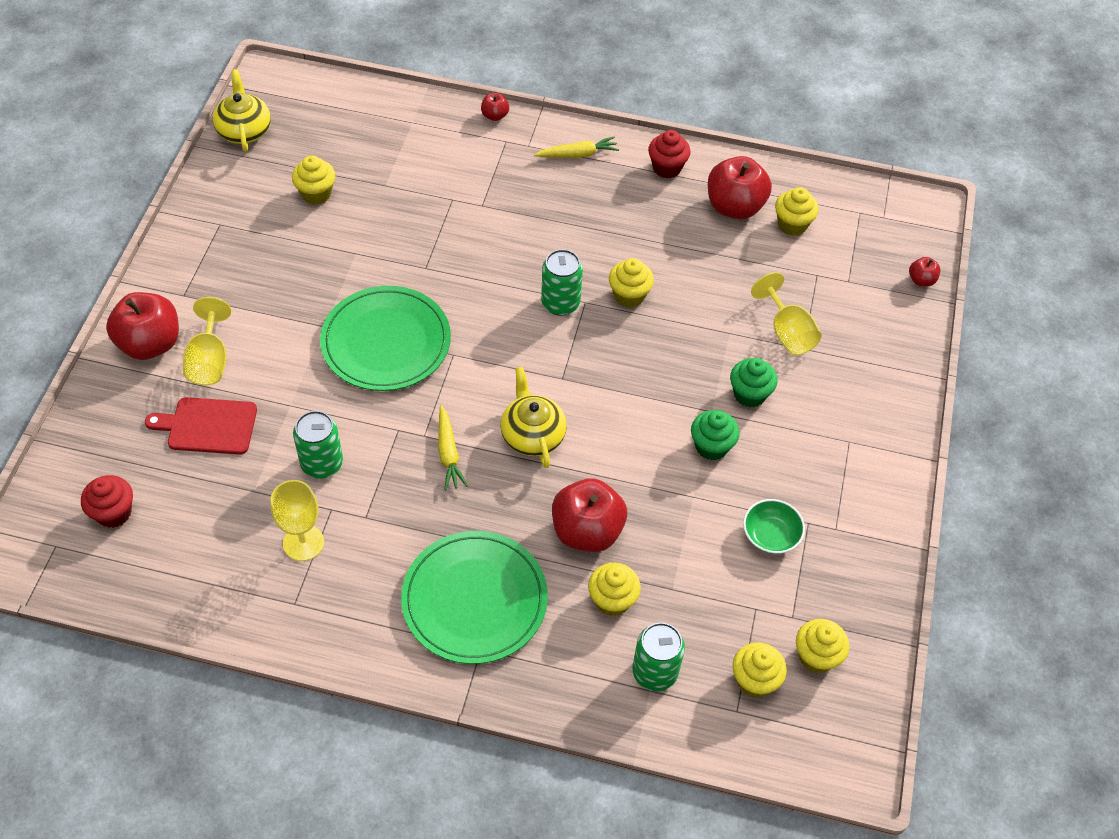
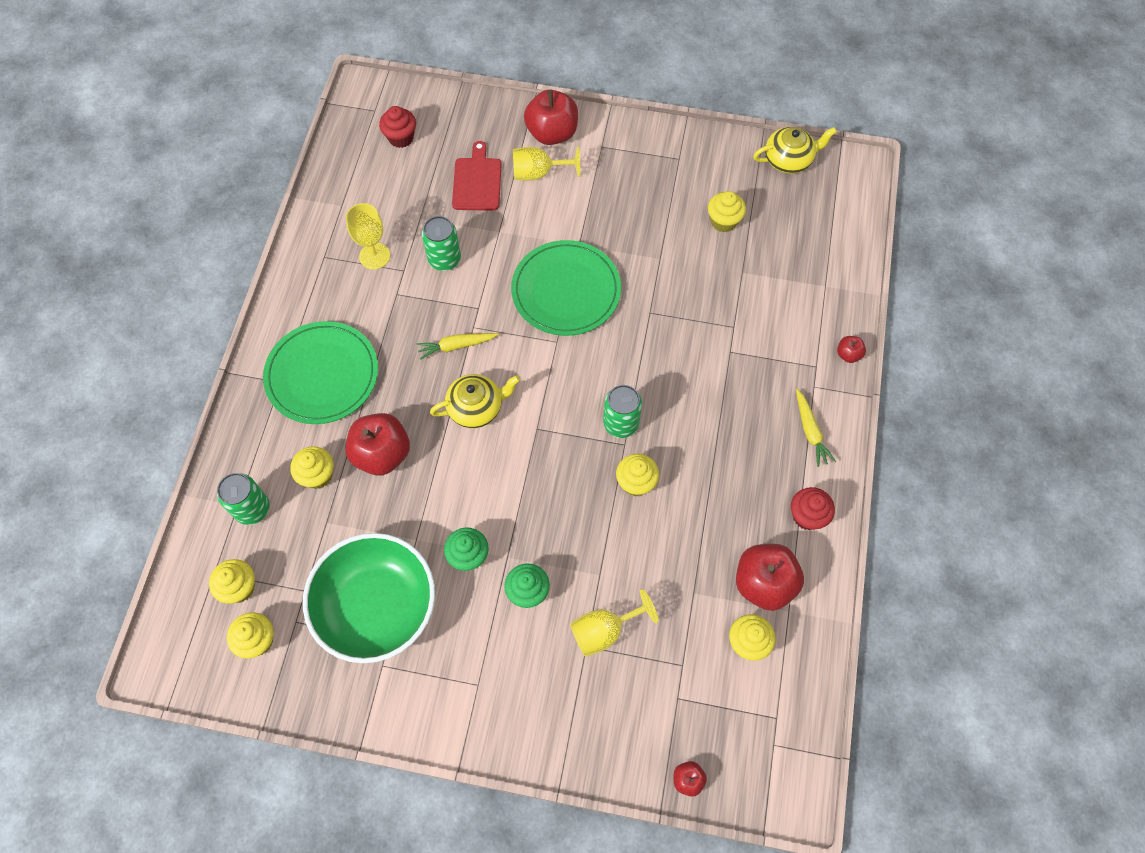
camera: 90 degrees right, 10 degrees up
green bowl [743,499,805,554] -> green bowl [303,533,435,663], size x2.33

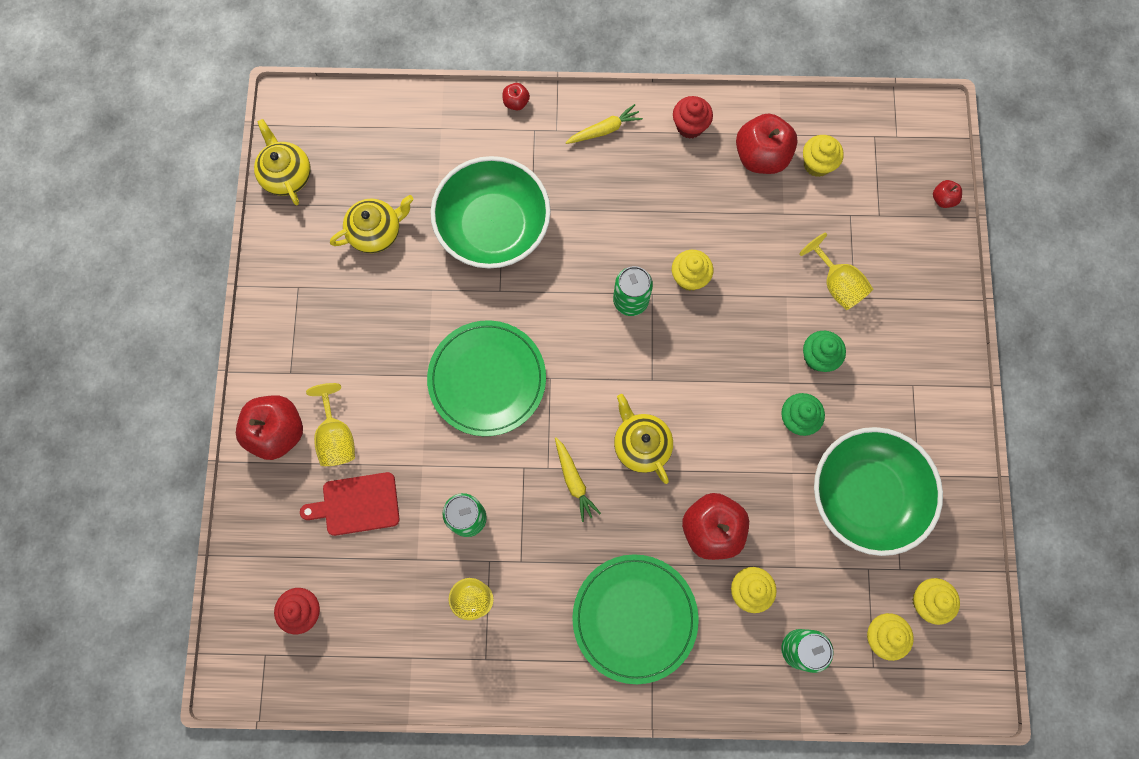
camera: 100 degrees left, 10 degrees up
yellow cupcake [708,191,746,232] -> yellow teapot [330,195,414,253]
none -> green bowl [430,156,551,269]

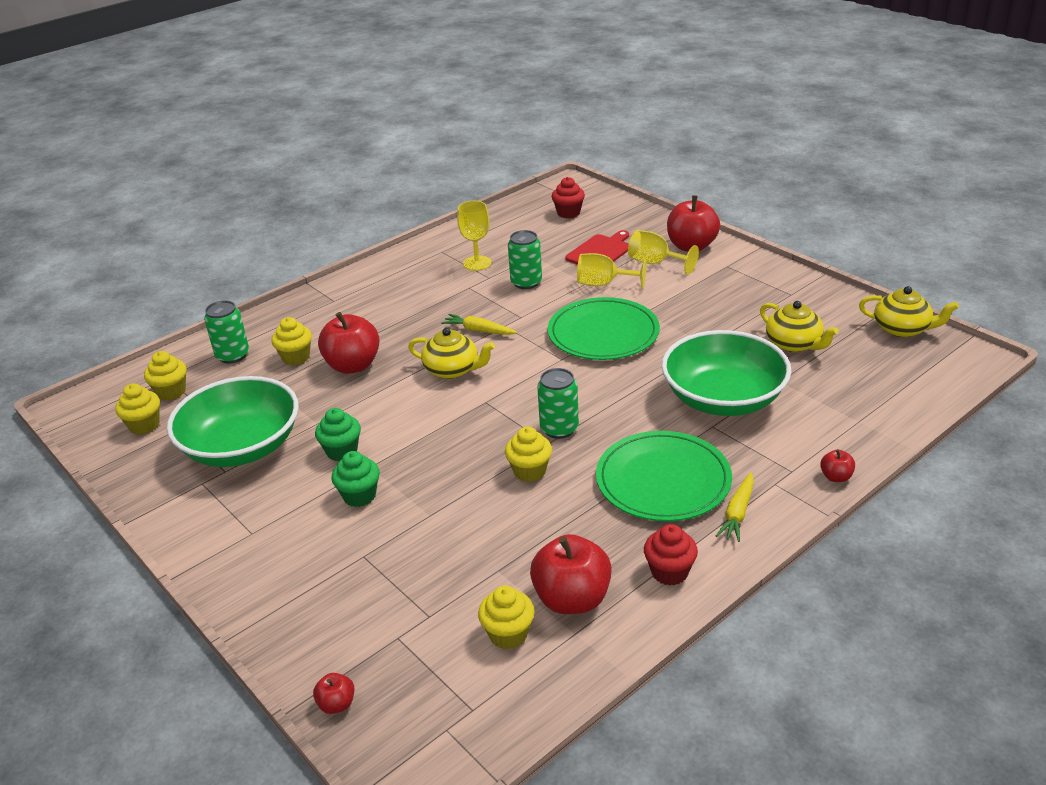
camera: 140 degrees right, 40 degrees down
yellow teapot [330,195,414,253] -> yellow teapot turned 60 degrees counterclockwise [760,301,839,352]
green plate [572,554,699,684] -> green plate moved to [596,431,732,521]
yellow goblet [799,233,873,310] -> yellow goblet moved to [577,253,647,289]

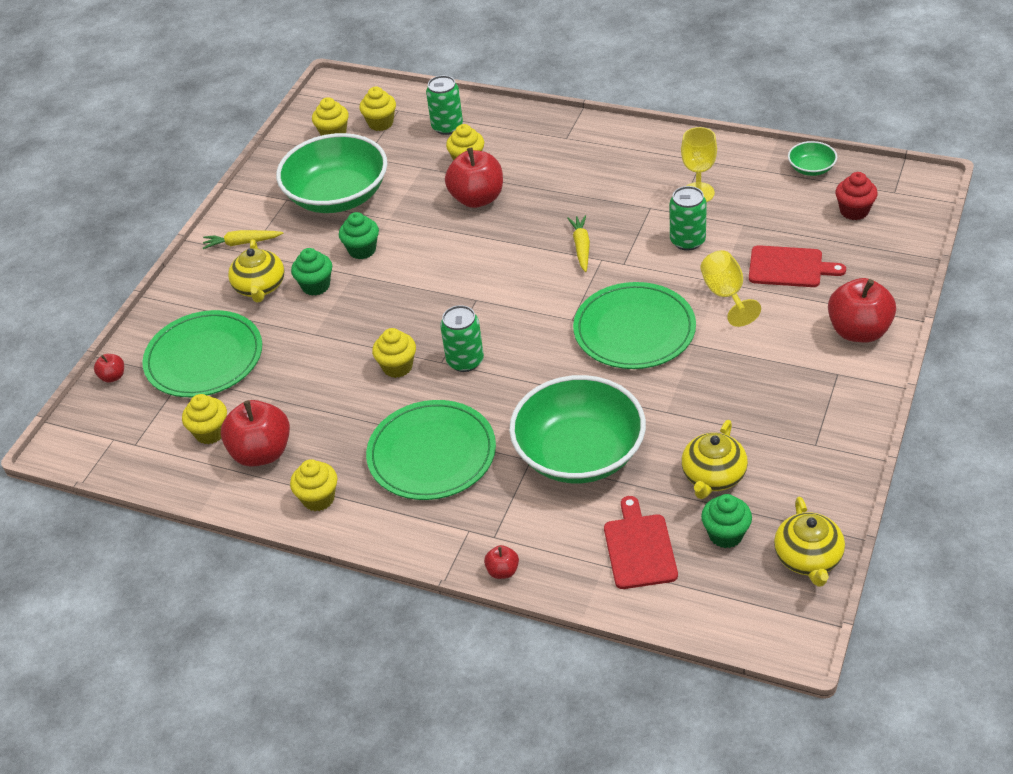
camera: 65 degrees right, 10 degrees up
yellow teapot [408,328,495,379] -> yellow teapot moved to [228,239,285,302]
yellow goblet [628,230,699,274] -> none
red cupcake [644,524,698,586] -> yellow cupcake [290,459,337,511]
yellow carrot [716,472,754,542] -> yellow carrot moved to [203,230,283,249]
none -> green plate [142,310,262,397]
none -> red cutting board [604,496,678,589]
none -> green cupcake [701,494,752,548]
none -> green bowl [788,141,837,176]

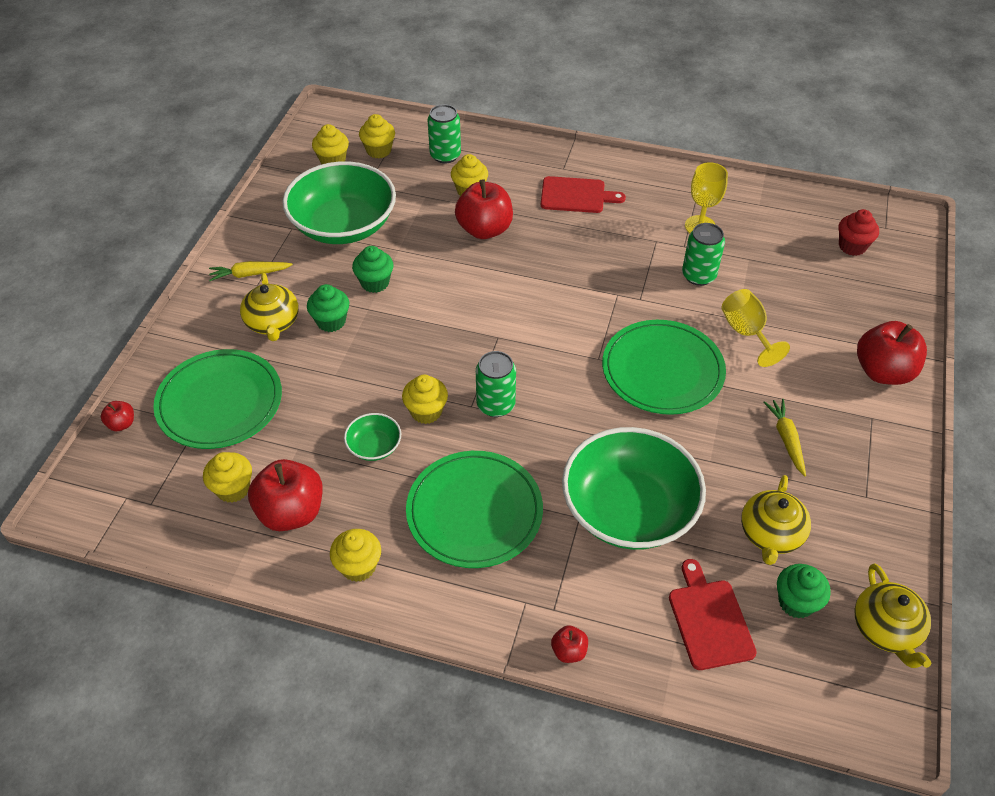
camera: 10 degrees left, 5 degrees up
yellow carrot [567,215,590,272] -> yellow carrot moved to [763,399,806,476]
red cutting board [749,245,846,287] -> red cutting board moved to [541,176,626,213]
green bowl [788,141,837,176] -> green bowl moved to [344,413,401,461]

